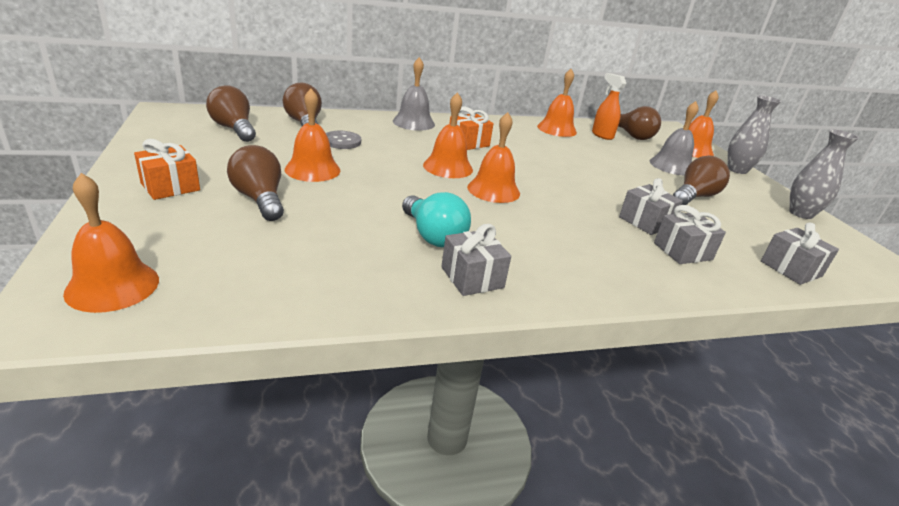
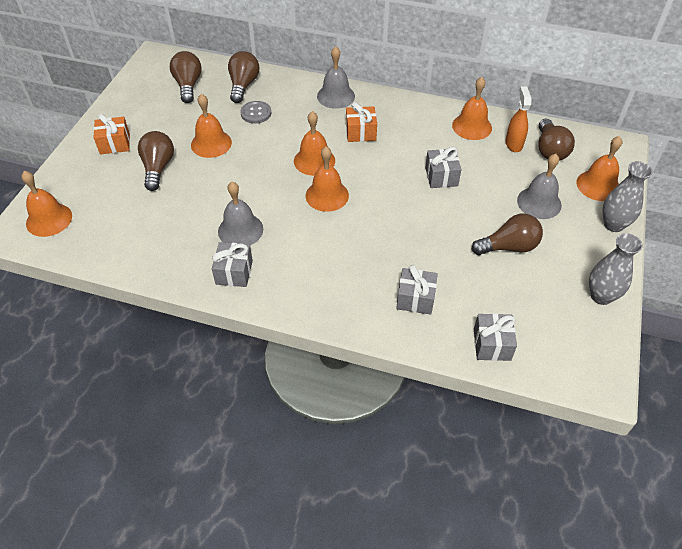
camera: 35 degrees right, 20 degrees up
turquoise light bulb [402,192,471,247] -> grey bell [218,182,263,245]
grey gift [619,178,683,235] -> grey gift moved to [425,147,461,188]

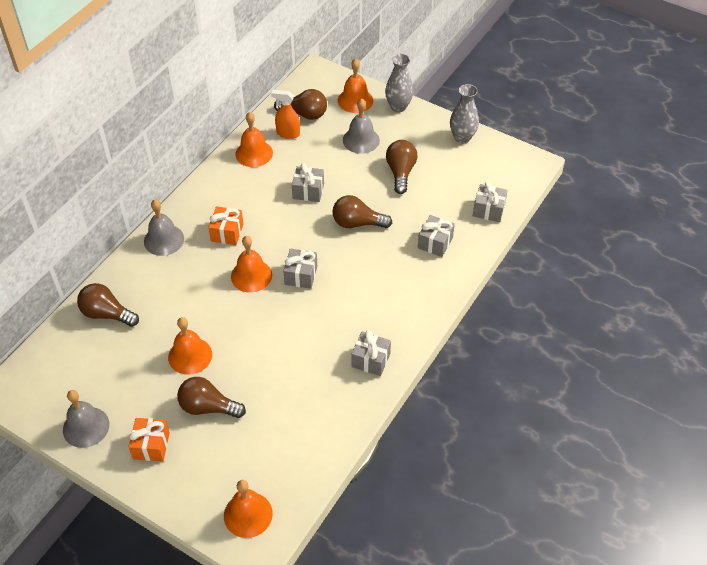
camera: 75 degrees left, 0 degrees up
brown light bulb [170,51,202,103] -> brown light bulb moved to [333,195,392,228]
grey bell [218,182,263,245] -> grey bell moved to [63,390,109,448]
grey button [240,101,271,124] -> none
orange bell [306,146,349,212] -> grey gift [283,249,317,289]

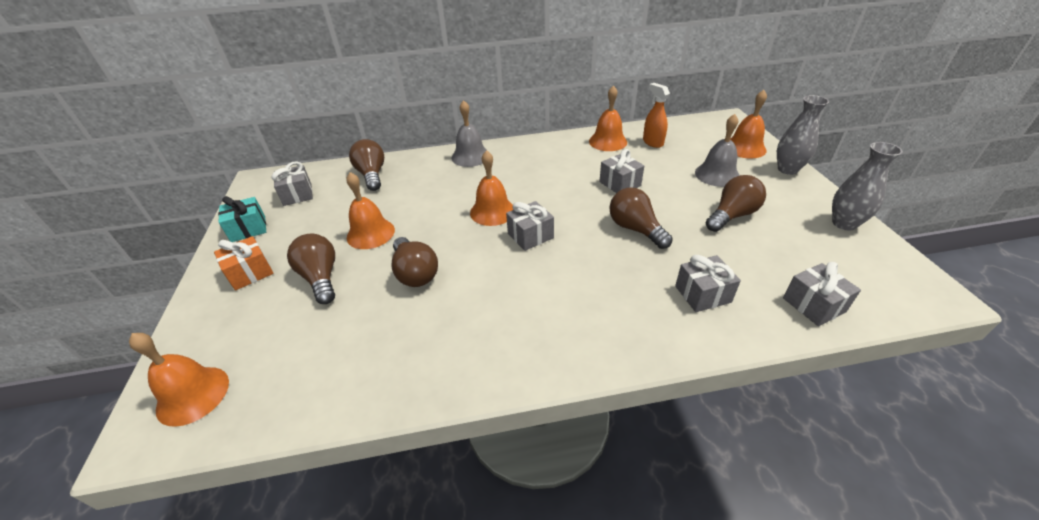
camera: 50 degrees right, 10 degrees down
grey bell [63,390,109,448] -> turquoise gift [218,196,266,242]
orange gift [208,206,244,245] -> none
brown light bulb [274,89,327,120] -> brown light bulb moved to [392,237,438,287]
grey gift [351,330,391,376] -> grey gift moved to [272,161,313,206]

